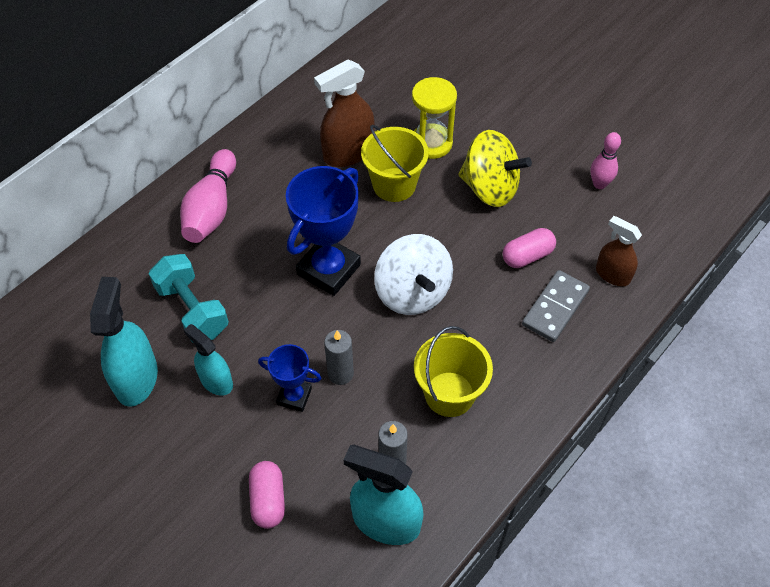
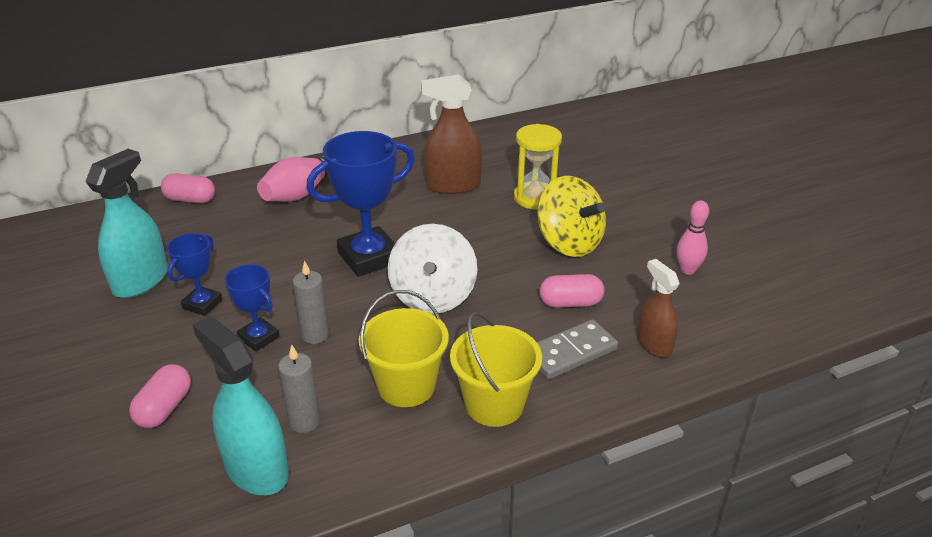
camera: 25 degrees right, 20 degrees down
turquoise dumbbell [148,254,229,343] -> none
turquoise spray bottle [184,324,233,396] -> blue trophy [166,233,222,316]
yellow bucket [361,125,429,202] -> yellow bucket moved to [450,312,542,427]
none -> pink capsule [161,173,215,203]

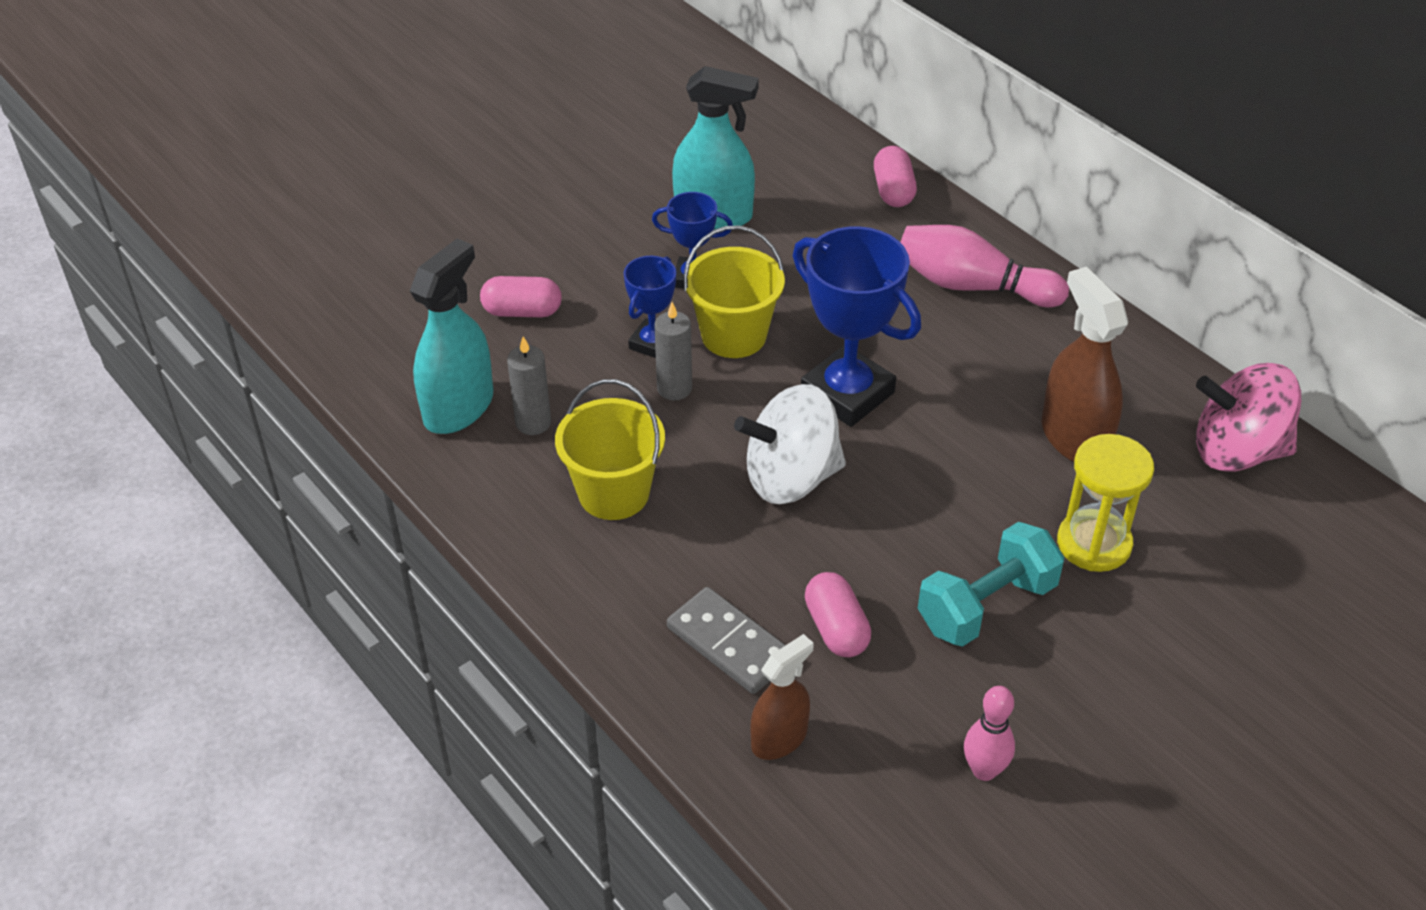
camera: 75 degrees right, 10 degrees up
yellow bucket [450,312,542,427] -> yellow bucket moved to [683,225,785,358]
yellow spinning top [537,176,606,257] -> turquoise dumbbell [918,522,1064,647]
none -> pink spinning top [1196,363,1301,472]

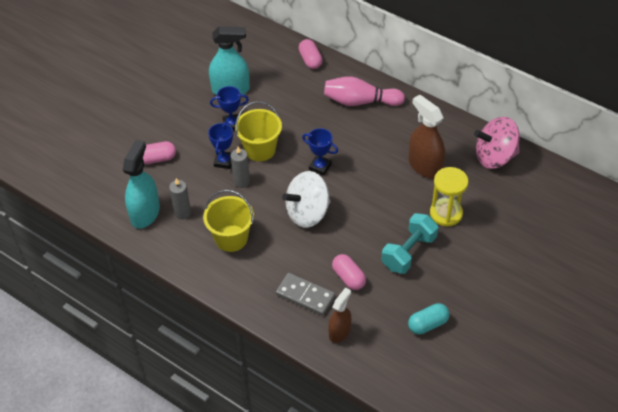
camera: 15 degrees left, 5 degrees up
blue trophy [793,226,921,427] -> blue trophy [302,128,338,176], size x0.55
pink bowling pin [964,686,1015,781] -> turquoise capsule [408,303,450,334]

